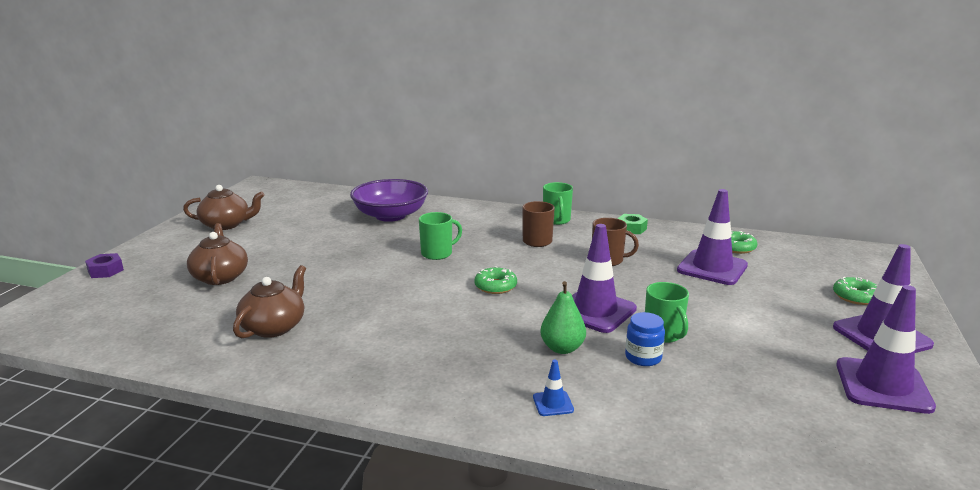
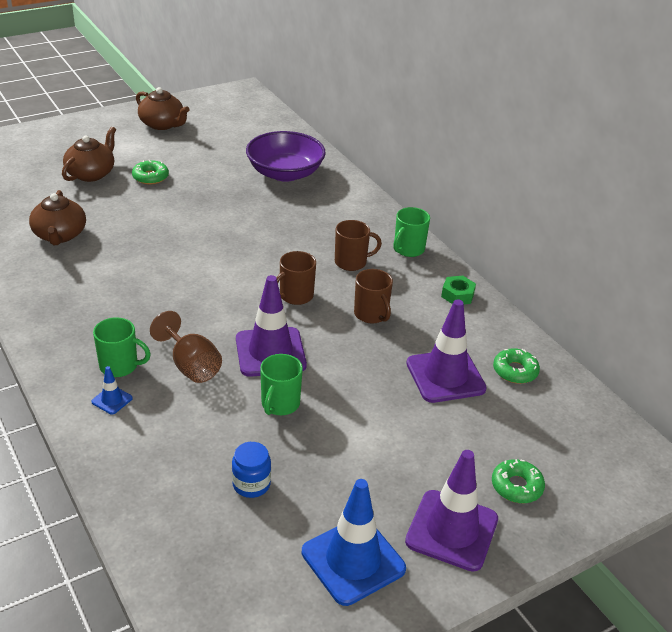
camera: 40 degrees right, 15 degrees up
purple nut [85,253,124,278] -> none
brown teapot [233,265,306,338] -> brown teapot turned 105 degrees clockwise [29,190,86,245]
green mug [419,212,462,260] -> green mug moved to [93,317,151,377]
green donut [474,266,517,294] -> green donut moved to [132,160,169,185]
green pear [540,281,586,354] -> brown goblet [150,311,222,383]
blue jar [625,312,665,366] -> blue jar moved to [232,442,271,498]
purple traffic cone [836,285,936,414] -> blue traffic cone [302,479,406,606]
none -> brown mug [276,251,316,305]

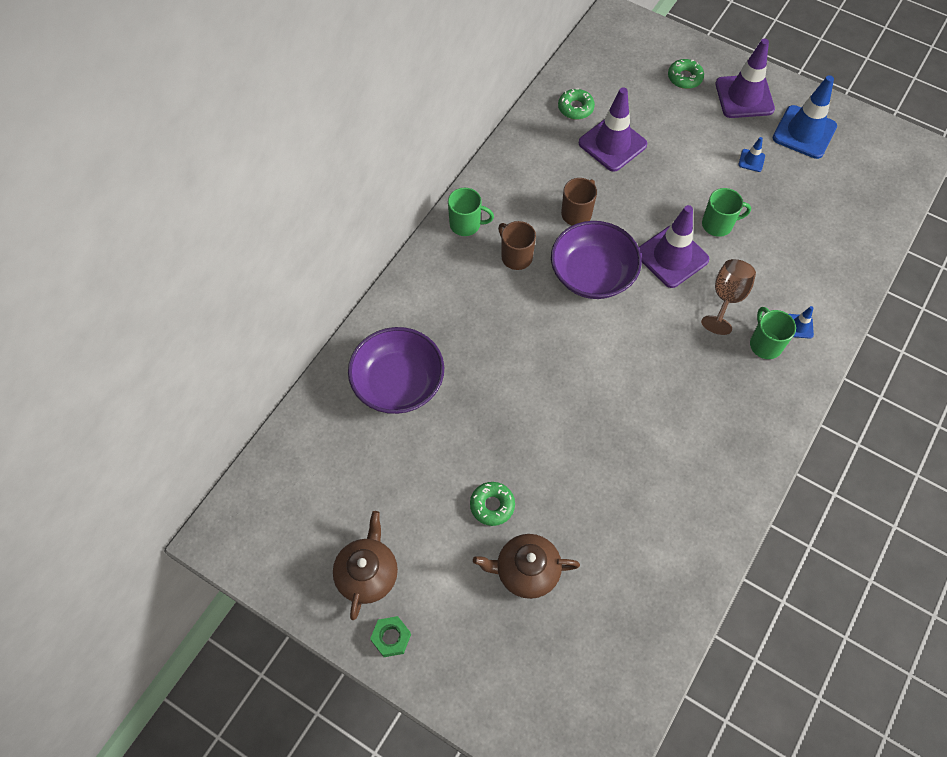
camera: 115 degrees left, 25 degrees up
brown teapot [29,190,86,245] -> none
blue jar [232,442,271,498] -> none
brown mug [276,251,316,305] -> purple bowl [551,221,642,299]
green nut [441,276,476,304] -> green nut moved to [370,616,411,657]
none -> blue traffic cone [738,137,765,172]

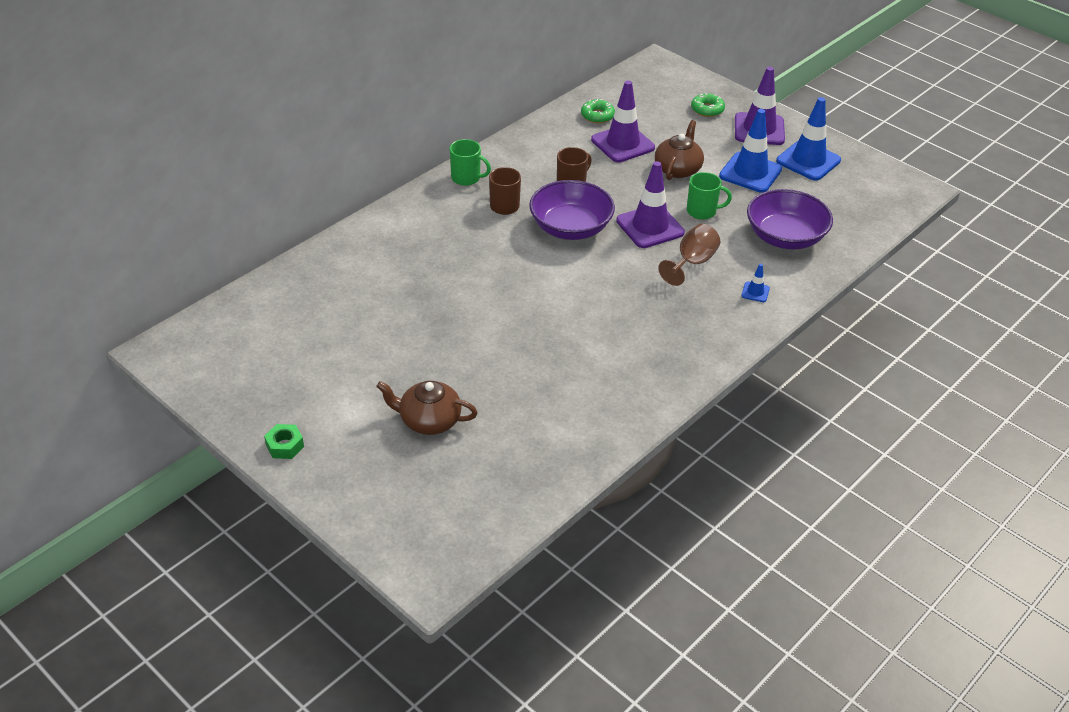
camera: 10 degrees right, 20 degrees down
brown teapot [333,511,398,620] -> brown teapot moved to [655,120,704,180]
purple bowl [348,327,444,414] -> purple bowl moved to [747,189,833,249]
green donut [470,482,515,526] -> none
blue traffic cone [738,137,765,172] -> blue traffic cone [719,109,782,193], size x2.27
green mug [750,307,796,359] -> none

